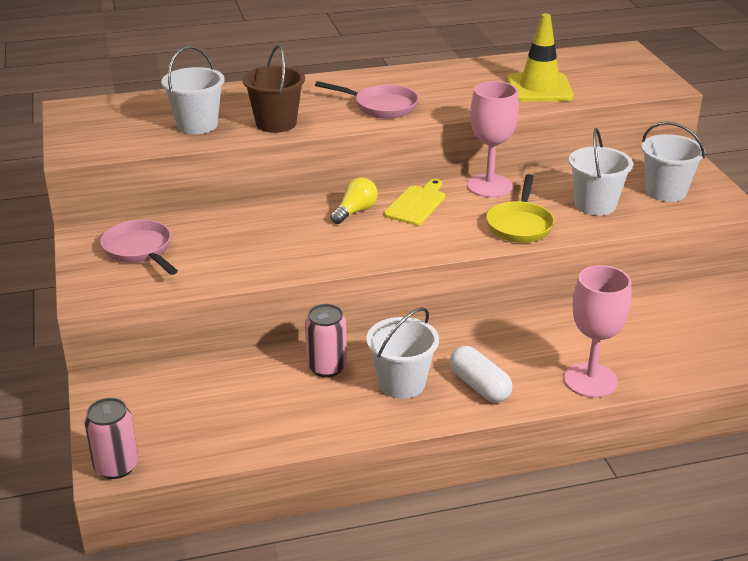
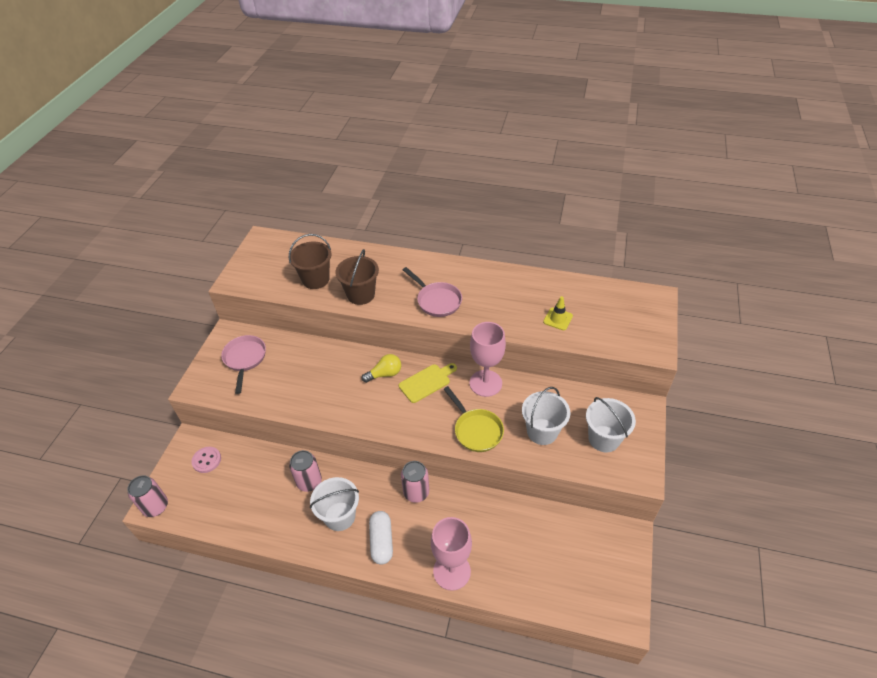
camera: 30 degrees right, 15 degrees up
white bucket [161,46,225,134] -> brown bucket [289,234,332,289]
yellow pan [486,174,554,243] -> yellow pan turned 75 degrees counterclockwise [444,386,504,452]
yellow traffic cone [507,13,573,101] -> yellow traffic cone [543,296,573,330], size x0.53
none -> pink button [191,447,221,473]
none -> pink can [401,461,429,503]

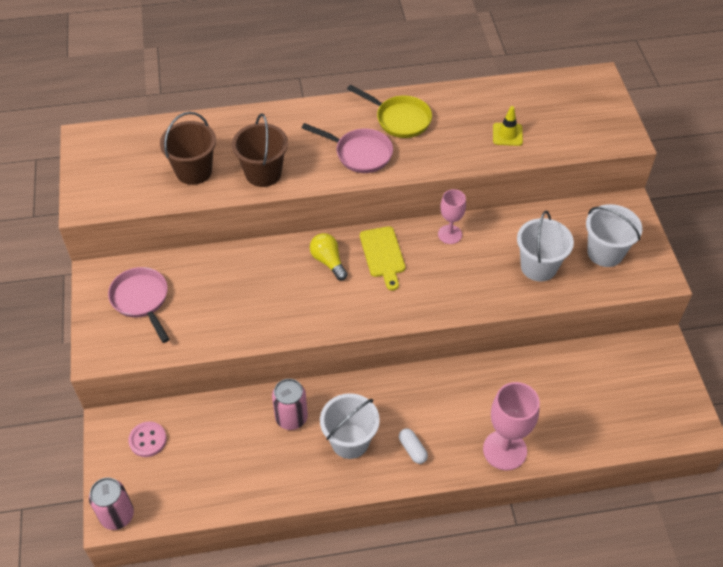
camera: 25 degrees left, 5 degrees up
yellow light bulb [362,354,401,383] -> yellow light bulb turned 75 degrees counterclockwise [310,233,348,280]
white capsule [369,511,393,565] -> white capsule [399,428,428,464], size x0.62
yellow cutting board [399,363,457,403] -> yellow cutting board turned 135 degrees clockwise [360,226,405,290]
pink can [401,461,429,503] -> none
yellow pan [444,386,504,452] -> yellow pan moved to [347,85,432,138]
pink goblet [469,322,506,397] -> pink goblet [438,189,466,244], size x0.61

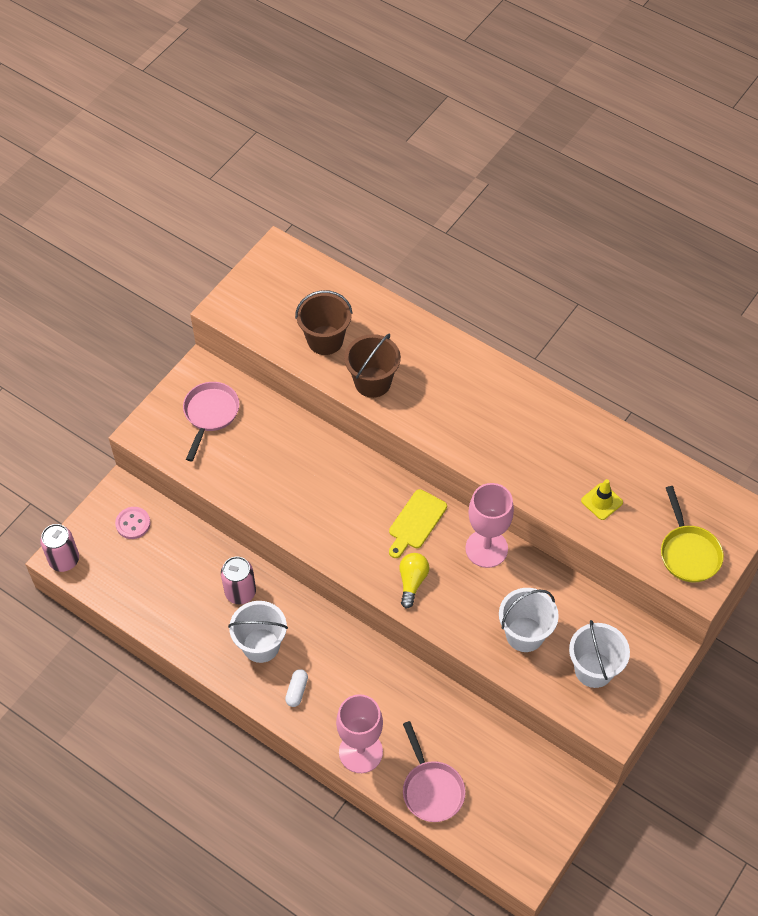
camera: 45 degrees right, 5 degrees up
pink pan [302,123,393,173] -> pink pan moved to [403,721,466,822]
yellow light bulb [310,233,348,280] -> yellow light bulb moved to [399,553,429,609]
yellow pan [347,85,432,138] -> yellow pan moved to [661,486,724,582]
pink goblet [438,189,466,244] -> pink goblet [465,483,514,568], size x1.65

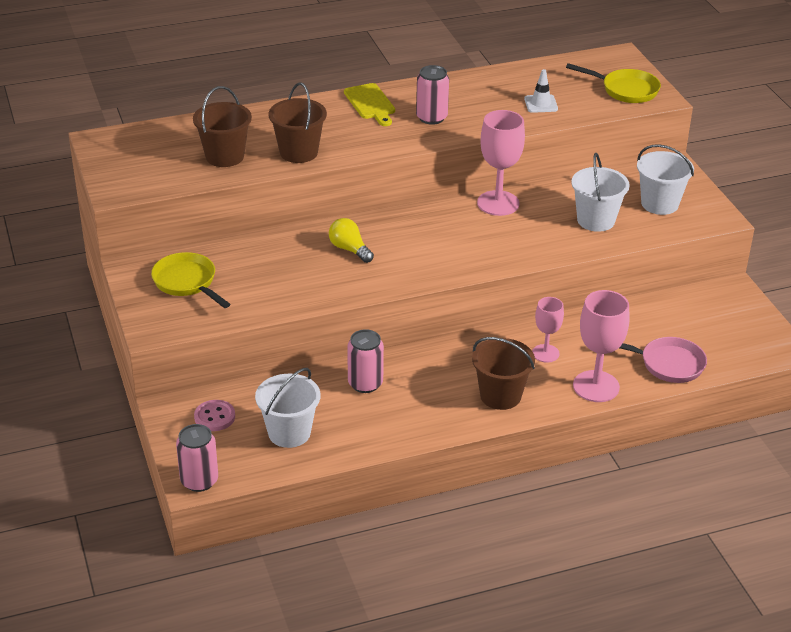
camera: 55 degrees left, 20 degrees down
pink pan [183,382,239,462] -> yellow pan [151,252,230,308]
white bucket [228,601,288,663] -> white bucket moved to [255,368,320,448]
white capsule [285,669,308,707] -> brown bucket [472,337,535,410]
yellow cutting board [389,489,447,558] -> yellow cutting board moved to [344,83,395,126]
yellow light bulb [399,553,429,609] -> yellow light bulb moved to [329,218,374,263]
yellow traffic cone [581,479,623,520] -> white traffic cone [524,69,558,113]
none -> pink can [416,65,449,125]
none -> pink goblet [532,297,564,363]

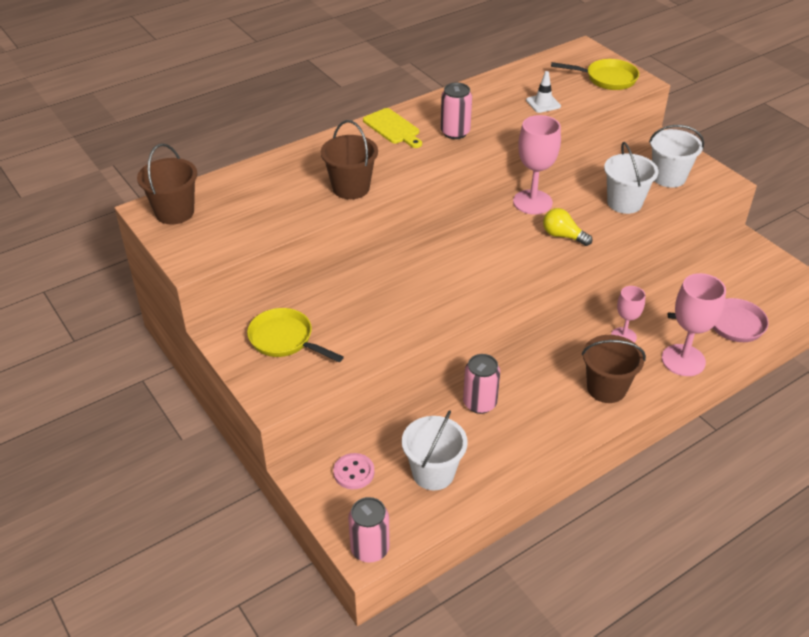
camera: 15 degrees left, 5 degrees up
brown bucket [193,86,252,167] -> brown bucket moved to [137,143,197,224]
yellow light bulb [329,218,374,263] -> yellow light bulb moved to [543,208,592,246]

